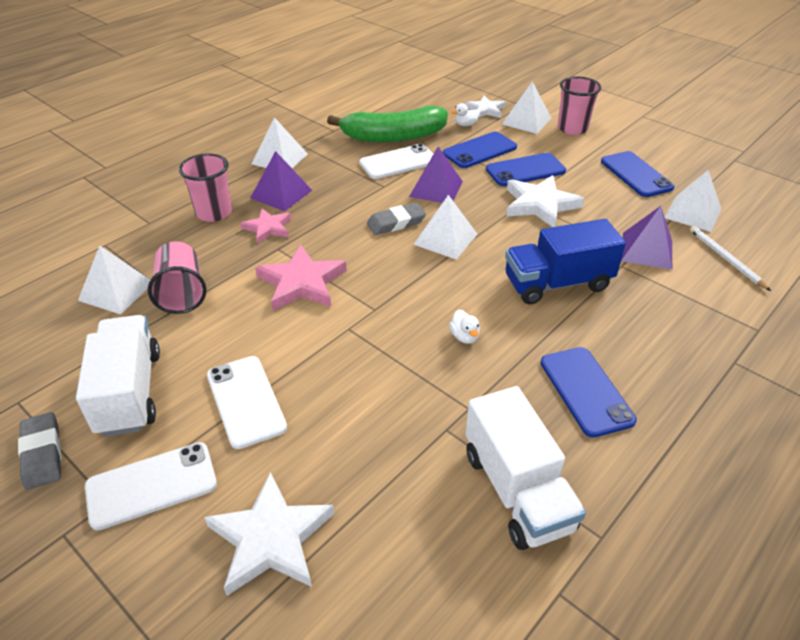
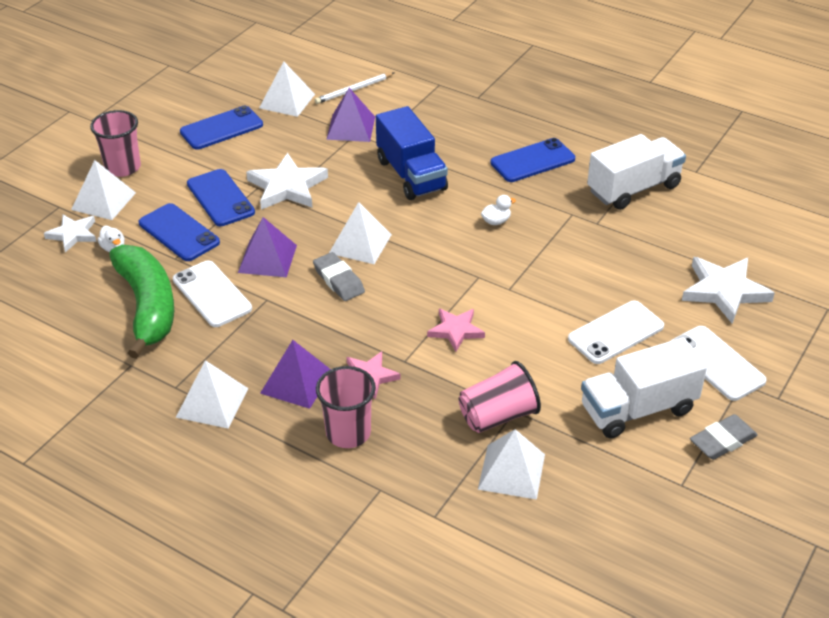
camera: 100 degrees left, 0 degrees up
pink star [255,245,347,311] -> pink star [427,308,485,352], size x0.62

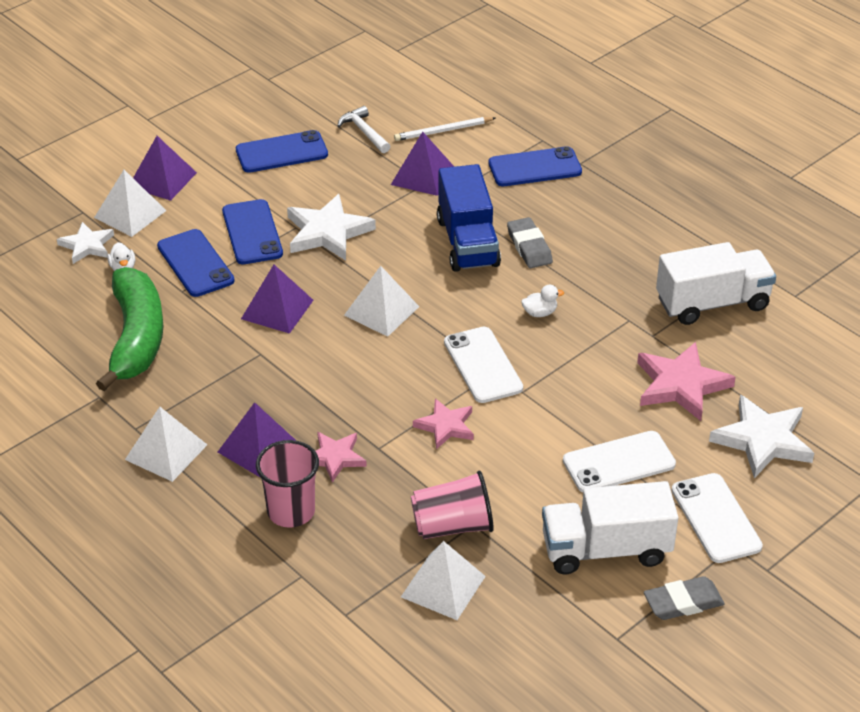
camera: 15 degrees right, 0 degrees up
pink cup [90,110,141,177] -> purple pyramid [133,136,197,201]
white phone [173,260,252,327] -> white phone moved to [444,327,523,403]
white pyramid [259,61,315,117] -> white hammer [338,106,391,153]
grey eraser [313,252,365,301] -> grey eraser moved to [507,217,553,268]
blue phone [490,138,575,182] -> blue phone moved to [489,146,582,186]
none -> pink star [637,342,736,421]

